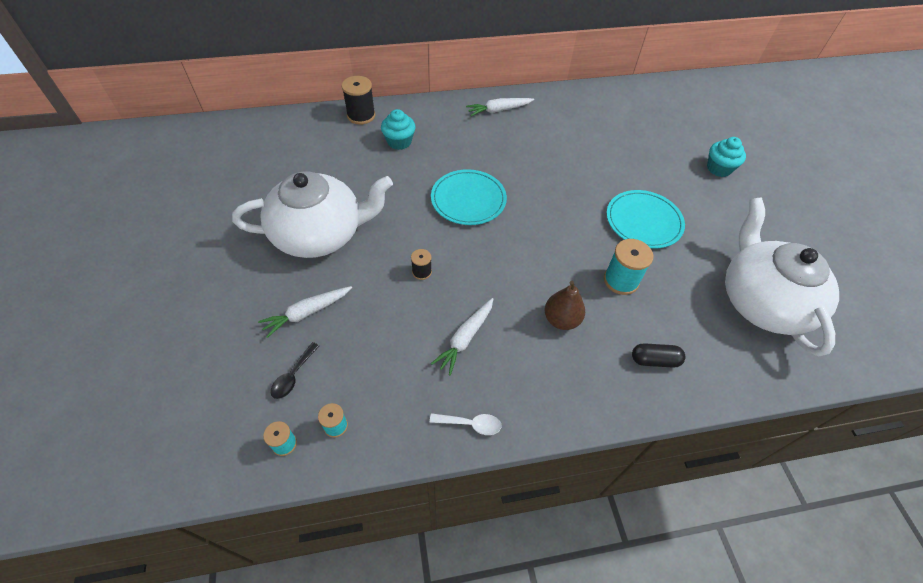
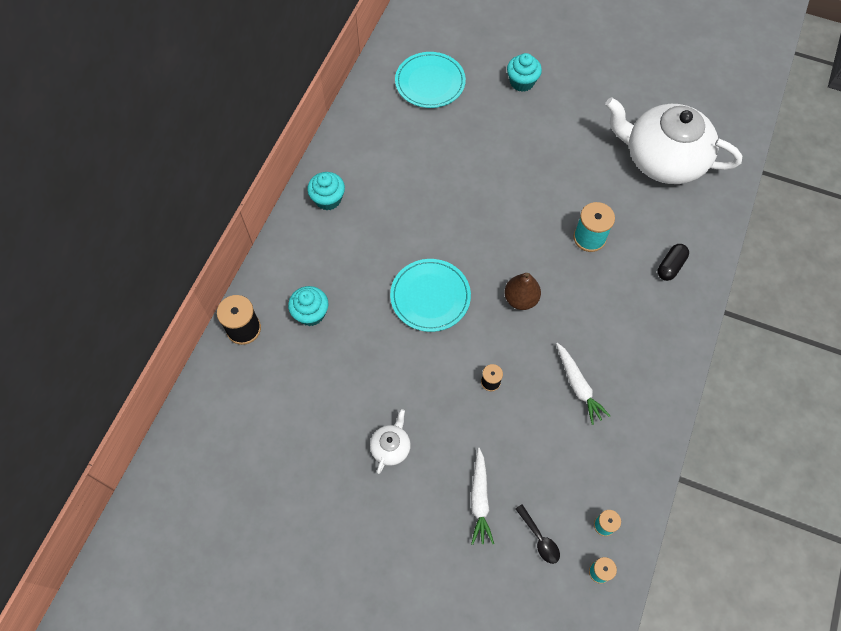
camera: 55 degrees left, 10 degrees up
white teapot [232,172,393,258] -> white teapot [370,409,411,474], size x0.40
white spoon [430,413,502,435] -> none
white carrot [466,98,534,116] -> turquoise cupcake [307,172,345,210]
brown pear [545,281,585,330] -> brown pear moved to [504,273,541,310]
turquoise plate [607,190,685,249] -> turquoise plate moved to [395,52,466,108]

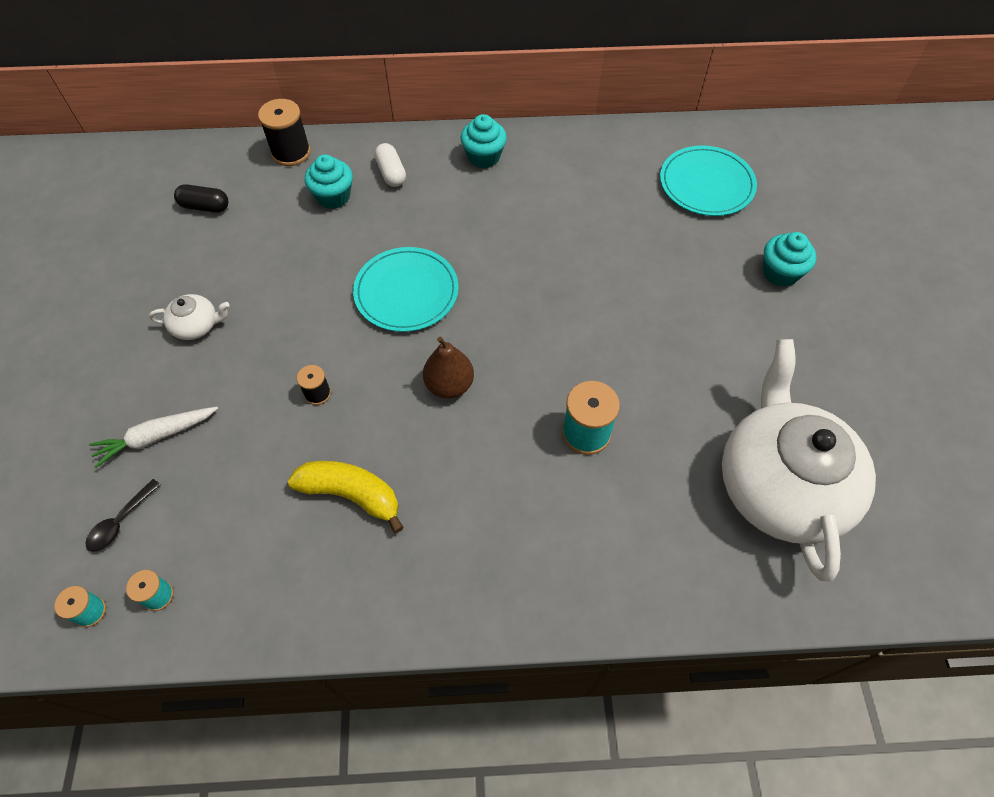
camera: 65 degrees right, 5 degrees down
white carrot [556,343,610,425] -> yellow banana [288,461,404,533]
black capsule [658,244,689,281] -> black capsule moved to [174,185,228,213]
none -> white capsule [374,143,406,187]

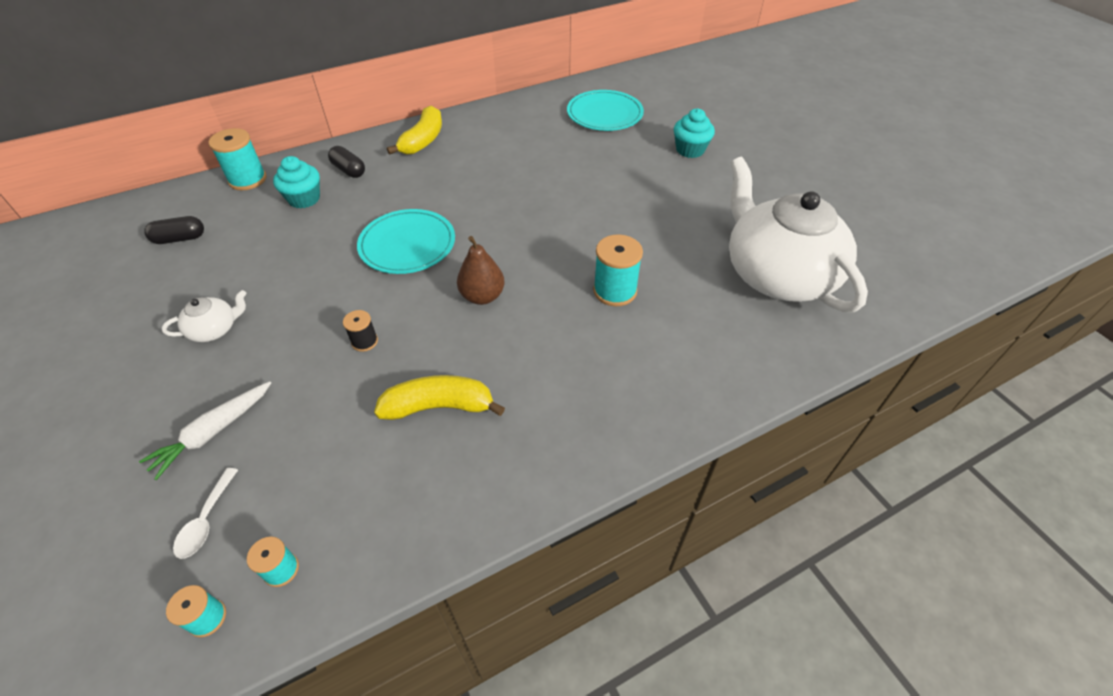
camera: 25 degrees left, 10 degrees down
black spoon [85,479,161,552] -> white spoon [173,468,238,559]
black spool [258,99,311,166] -> turquoise spool [208,128,267,190]
white capsule [374,143,406,187] -> black capsule [328,146,365,178]
turquoise cupcake [461,114,507,168] -> yellow banana [387,106,442,155]

